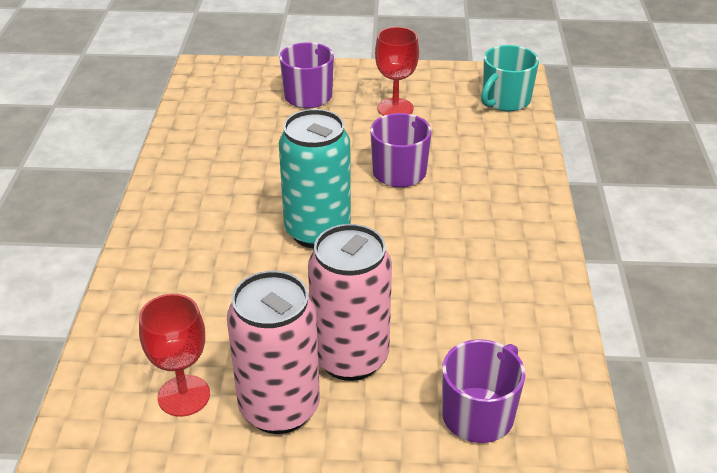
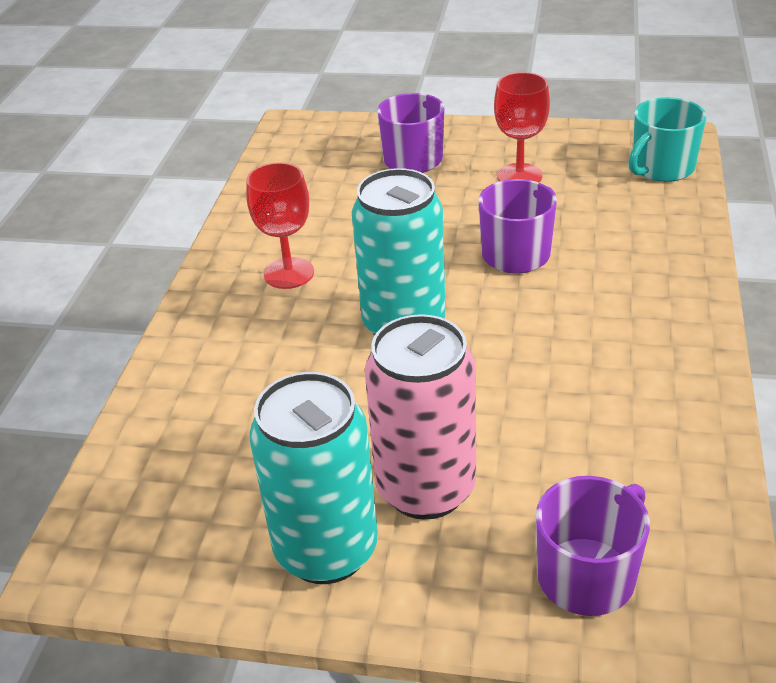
camera: 10 degrees right, 0 degrees up
red goblet [139,294,210,417] -> red goblet moved to [246,162,314,289]
pink can [227,271,320,434] -> turquoise can [250,372,378,584]

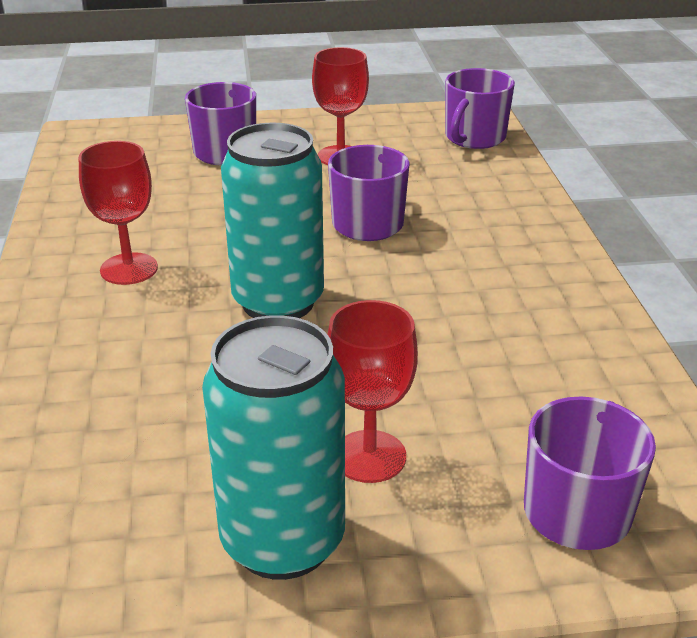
camera: 20 degrees left, 5 degrees down
pink can [365,314,476,520] -> red goblet [327,300,418,483]
turquoise mug [628,97,706,182] -> purple mug [445,68,515,149]

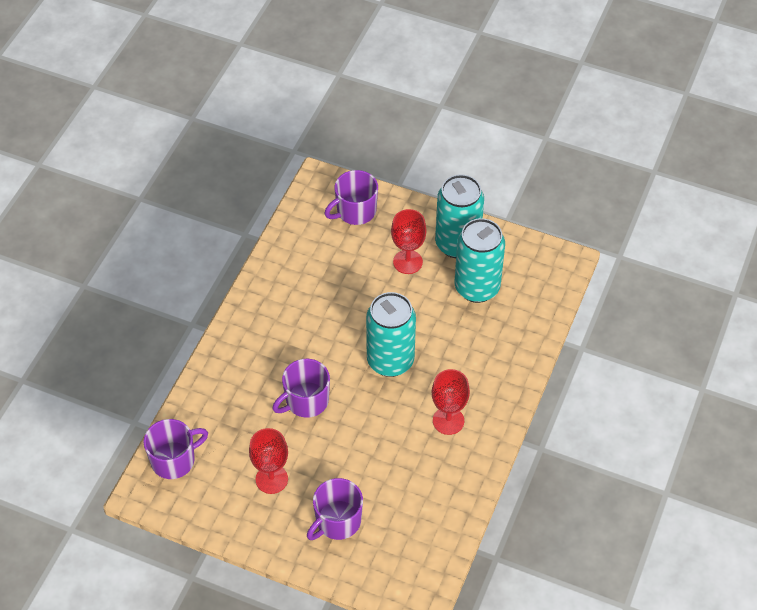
camera: 150 degrees left, 20 degrees up
none -> turquoise can [455,218,505,303]

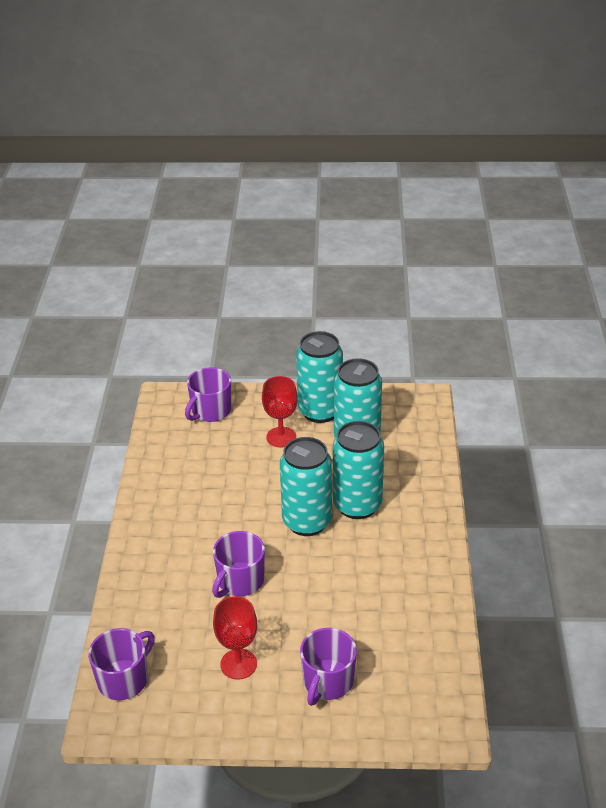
camera: 20 degrees left, 15 degrees down
red goblet [432,369,470,435] -> none
none -> turquoise can [333,421,384,519]

